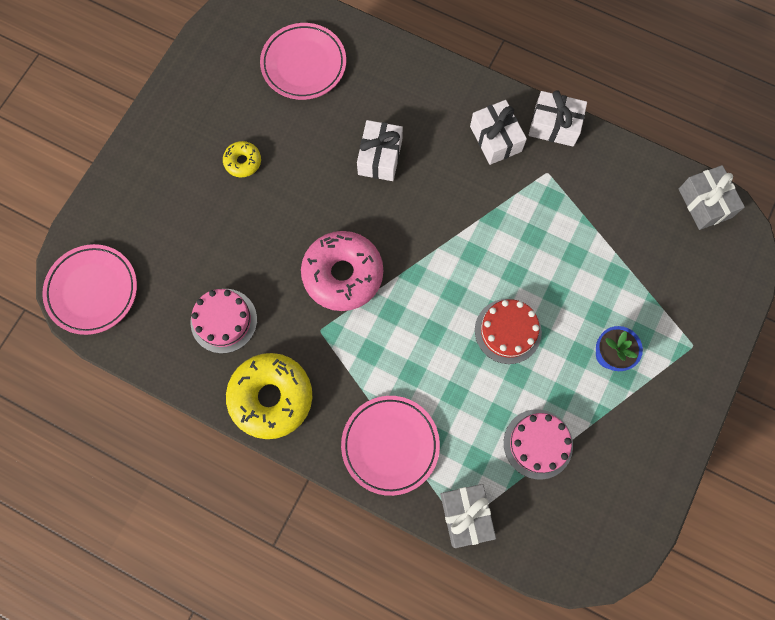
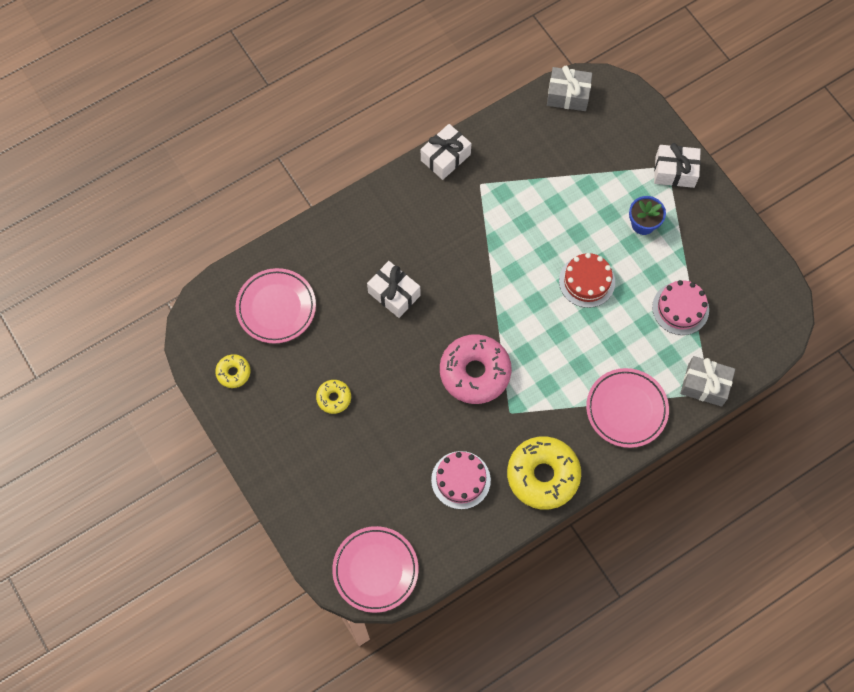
camera: 60 degrees left, 5 degrees down
white gift [470,100,527,165] -> white gift moved to [654,143,701,188]
none -> yellow donut [215,354,250,388]

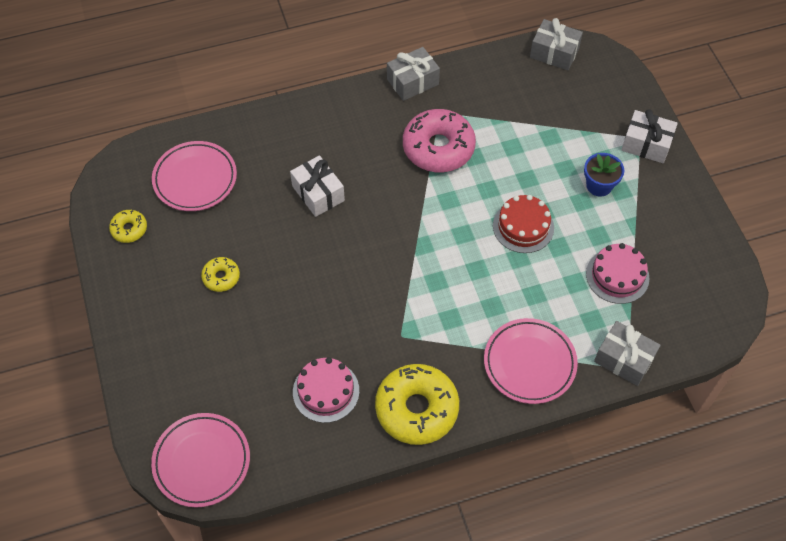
camera: 15 degrees right, 10 degrees down
white gift [421,124,471,180] -> grey gift [387,47,440,101]
pink donut [440,334,512,404] -> pink donut moved to [403,109,476,172]

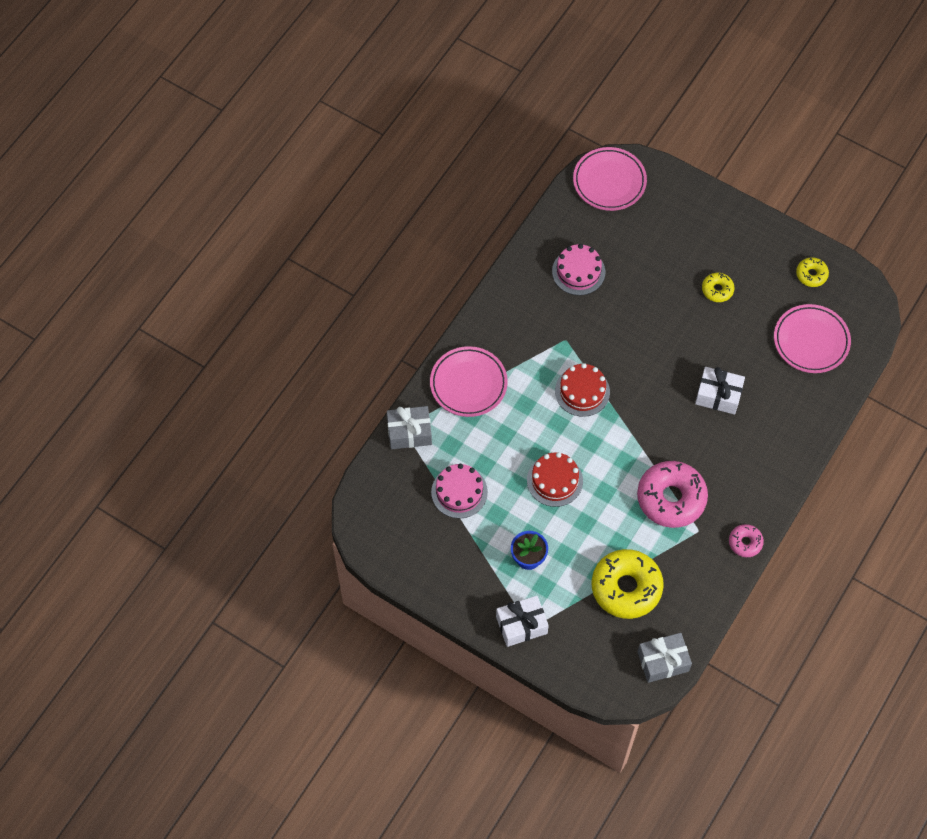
camera: 140 degrees right, 5 degrees up
yellow donut [375,364,459,445] -> yellow donut moved to [592,549,664,619]
grey gift [387,47,440,101] -> pink donut [729,524,764,557]
none -> red cake [555,363,610,417]

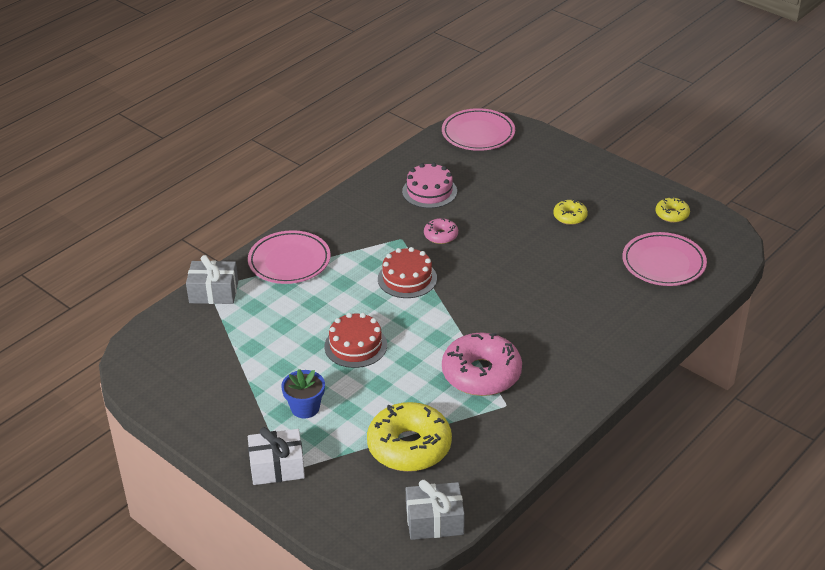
camera: 10 degrees right, 25 degrees down
pink cake [431,464,488,518] -> none
white gift [695,367,745,414] -> none
pink donut [729,524,764,557] -> pink donut moved to [424,218,458,244]

